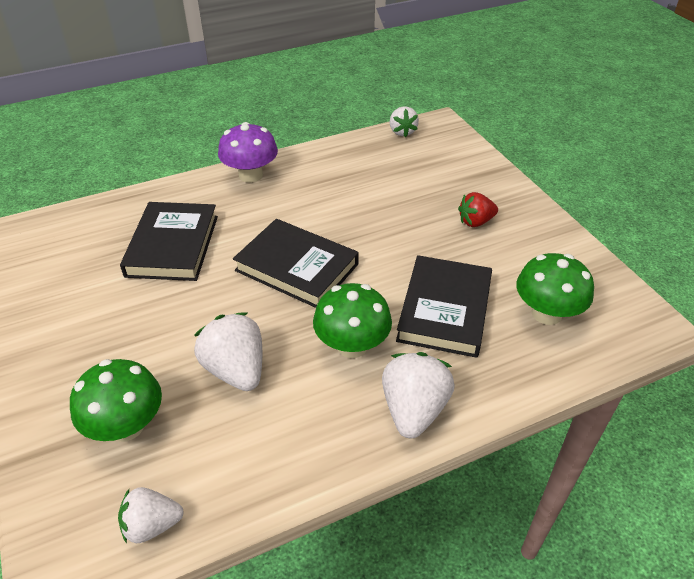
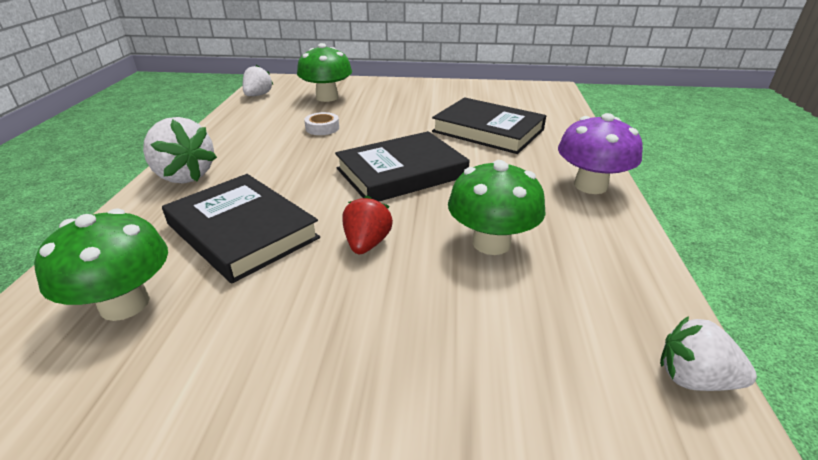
camera: 120 degrees right, 10 degrees down
white strawberry [194,312,262,391] -> white tape [304,112,339,135]
green mushroom [313,283,392,358] -> green mushroom moved to [448,160,545,255]
red strawberry [458,192,498,227] -> red strawberry moved to [343,196,393,254]

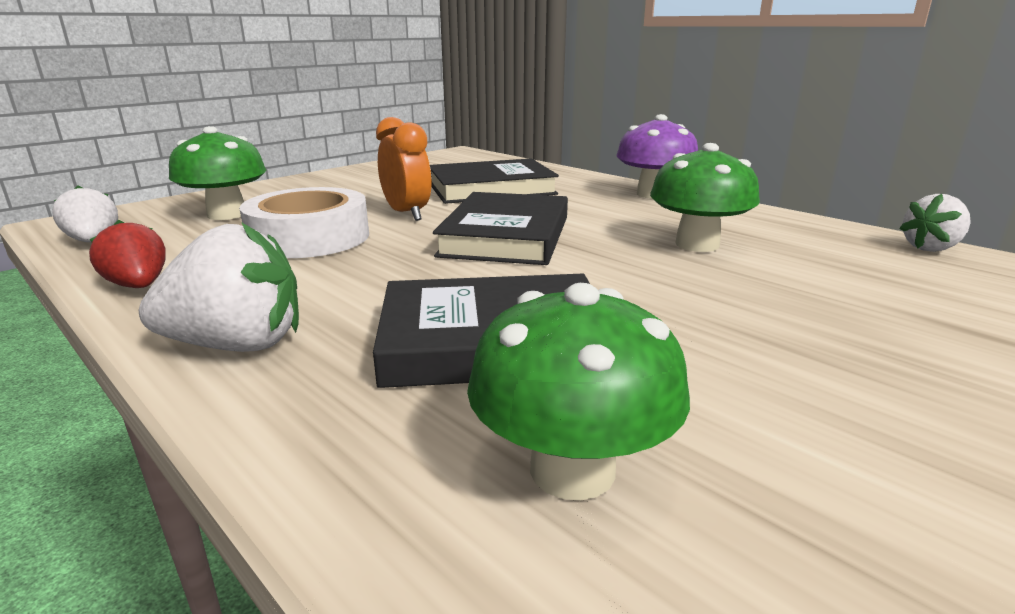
camera: 50 degrees left, 10 degrees down
white tape [304,112,339,135] -> white tape [239,187,369,258], size x2.20
red strawberry [343,196,393,254] -> red strawberry moved to [89,220,166,288]
none -> orange clock [376,117,431,221]

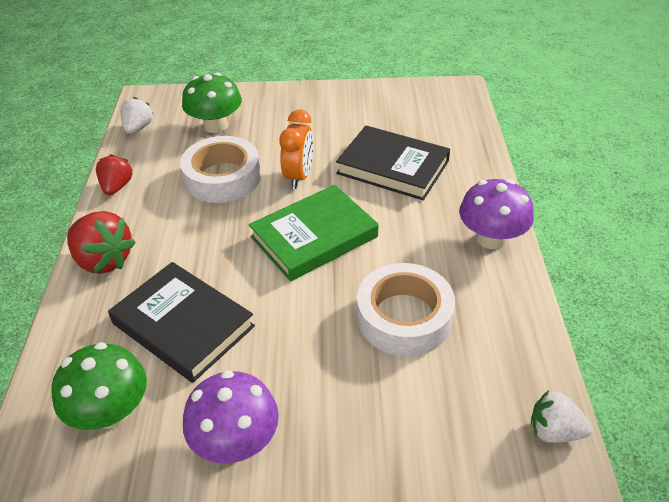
camera: 45 degrees right, 20 degrees up
white strawberry [139,222,299,352] -> red strawberry [67,211,136,274]
black book [433,192,568,265] -> green book [249,185,378,281]
green mushroom [650,143,760,252] -> white tape [357,263,455,356]
none -> purple mushroom [183,370,279,463]

